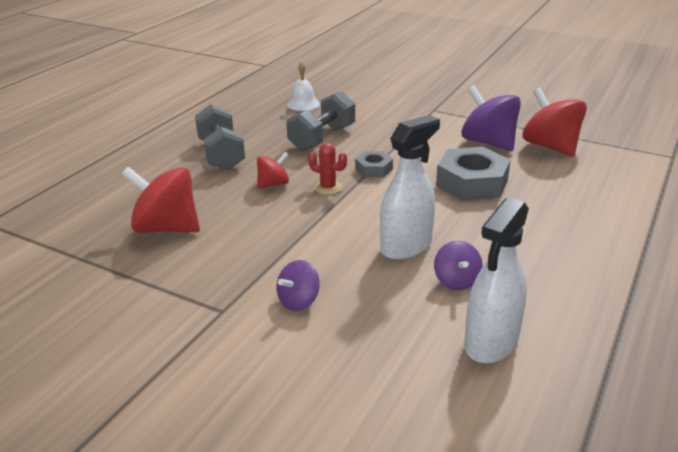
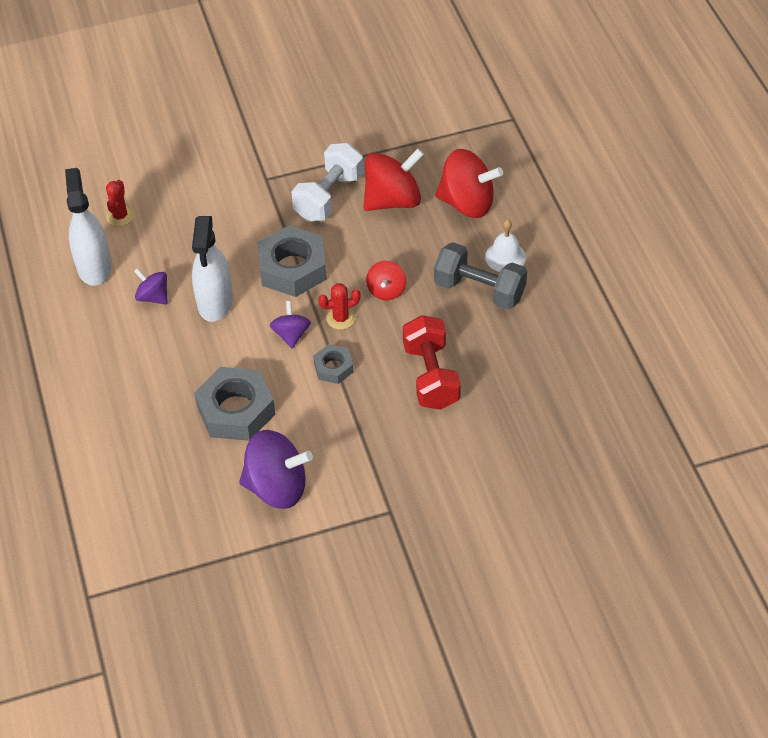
camera: 135 degrees right, 20 degrees up
purple spinning top [276,260,320,311] -> purple spinning top moved to [270,301,311,348]
grey dumbbell [286,91,355,151] -> red dumbbell [403,315,461,410]
white bell [287,61,320,111] -> white bell moved to [485,219,526,272]
red spinning top [523,88,587,157] -> red spinning top moved to [435,149,503,218]
none -> red cactus [106,180,134,226]
none -> grey nut [258,225,327,297]
none -> white dumbbell [291,143,364,221]

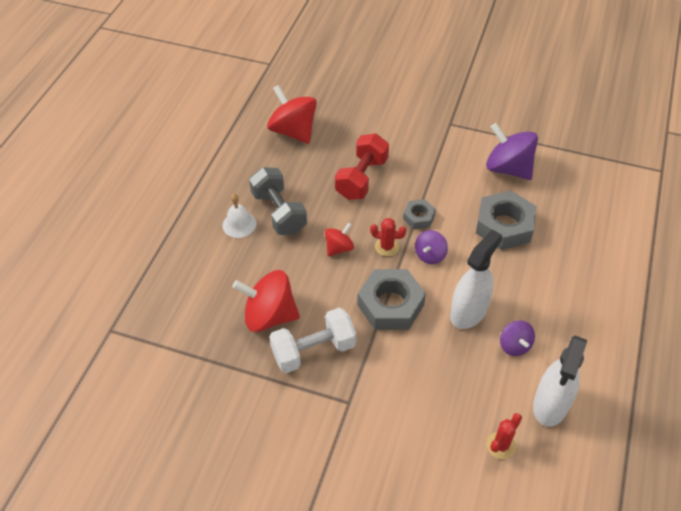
camera: 145 degrees left, 0 degrees up
red spinning top [435,149,503,218] -> red spinning top moved to [267,85,317,144]

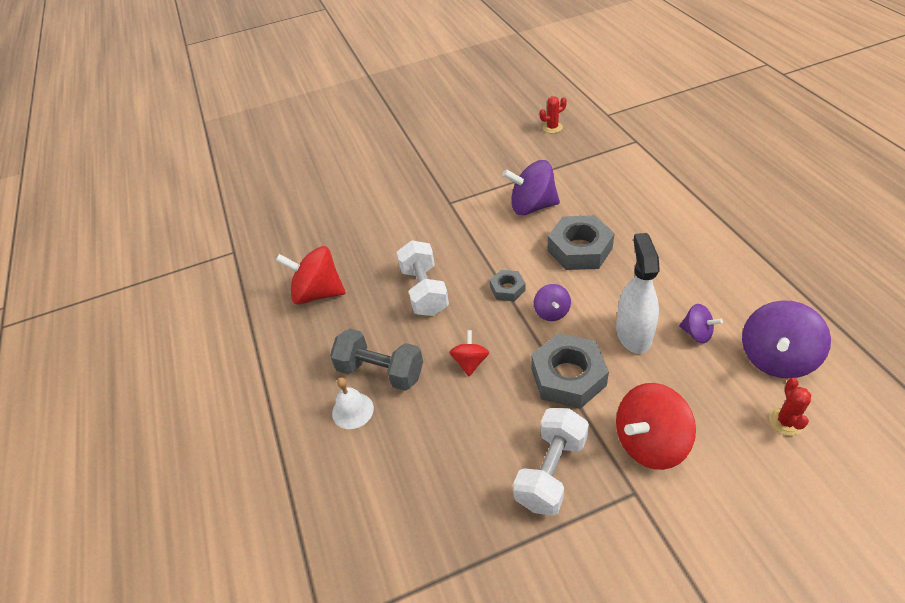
camera: 35 degrees left, 5 degrees down
red spinning top [233,270,300,332] -> red spinning top moved to [616,383,696,470]
red dumbbell [335,133,389,200] -> white dumbbell [397,240,449,316]
red cactus [370,218,406,256] -> red cactus moved to [540,96,567,133]
white spray bottle [533,336,587,427] -> purple spinning top [742,300,831,379]

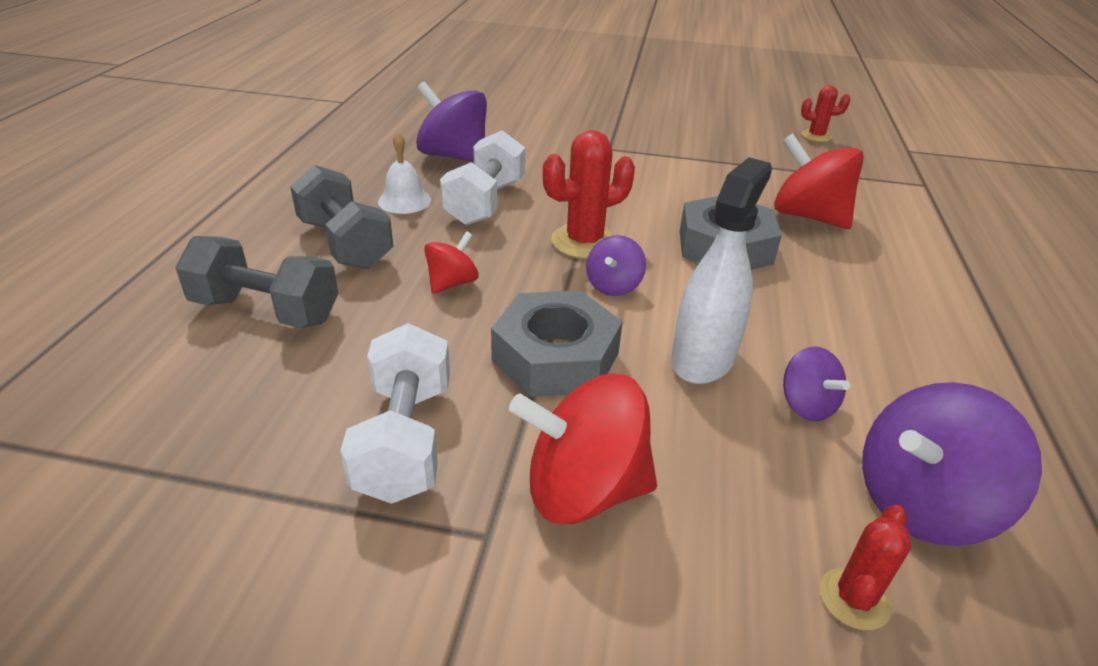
camera: 25 degrees right, 10 degrees down
red spinning top [276,246,346,305] -> red spinning top moved to [774,133,864,229]
white bell [332,377,374,429] -> white bell moved to [378,133,431,214]
grey nut [490,270,525,301] -> red cactus [543,130,635,259]
purple spinning top [502,160,560,215] -> purple spinning top moved to [416,81,487,162]
white dumbbell [513,408,589,516] -> white dumbbell turned 60 degrees counterclockwise [341,323,450,504]
none -> grey dumbbell [175,236,338,328]

